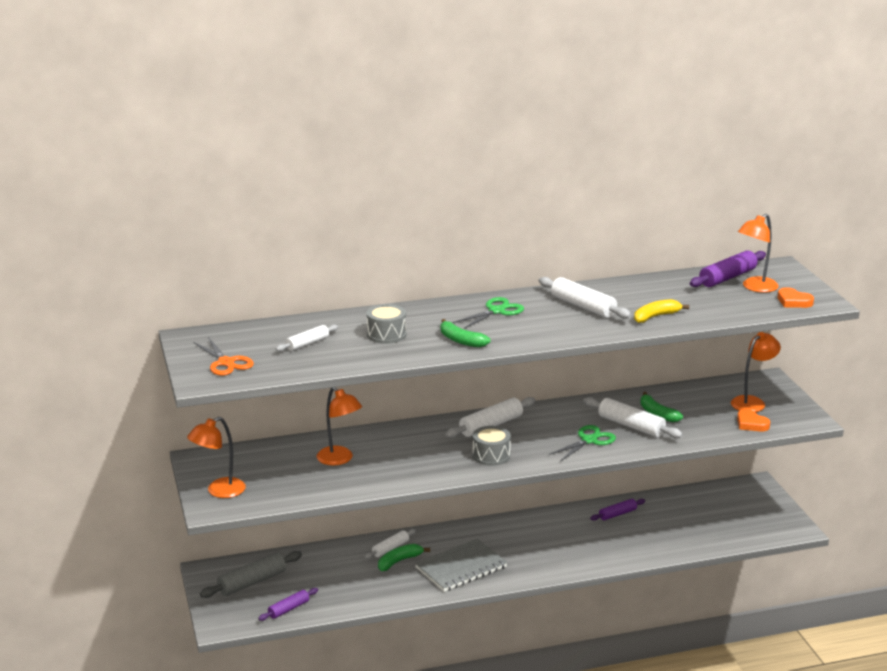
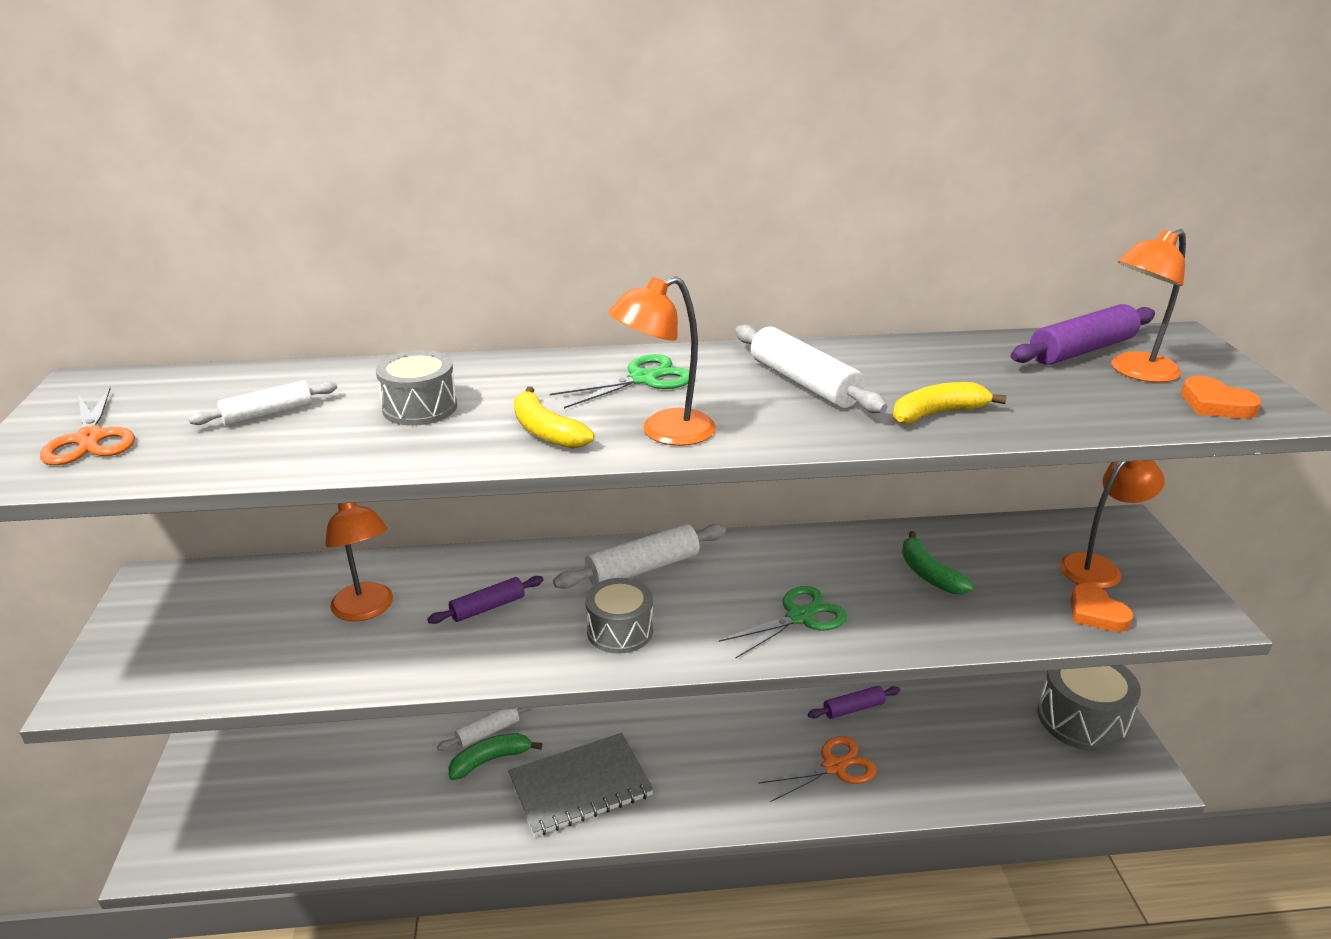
camera: 10 degrees right, 5 degrees up
orange lamp [187,417,246,498] -> orange lamp moved to [608,276,716,446]
grey rolling pin [200,551,302,598] -> none
purple rolling pin [258,588,318,621] -> purple rolling pin moved to [427,576,543,624]
green banana [441,319,491,347] -> yellow banana [514,386,595,449]
white rolling pin [583,397,683,438] -> none
none -> orange scissors [758,736,877,802]
none -> grey drum [1037,665,1141,752]

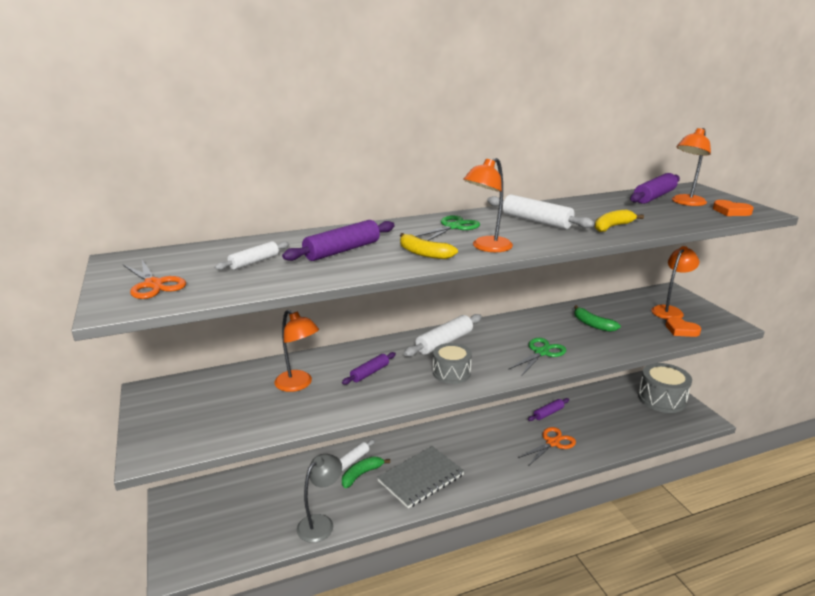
camera: 15 degrees left, 5 degrees down
grey drum [376,351,457,426] -> purple rolling pin [282,220,395,261]
none -> grey lamp [297,454,342,543]

